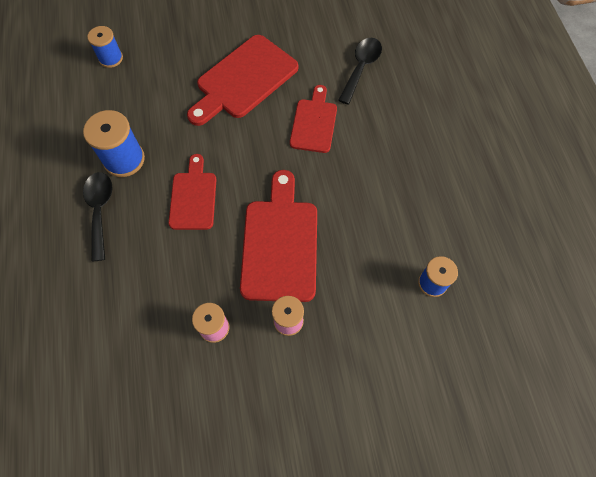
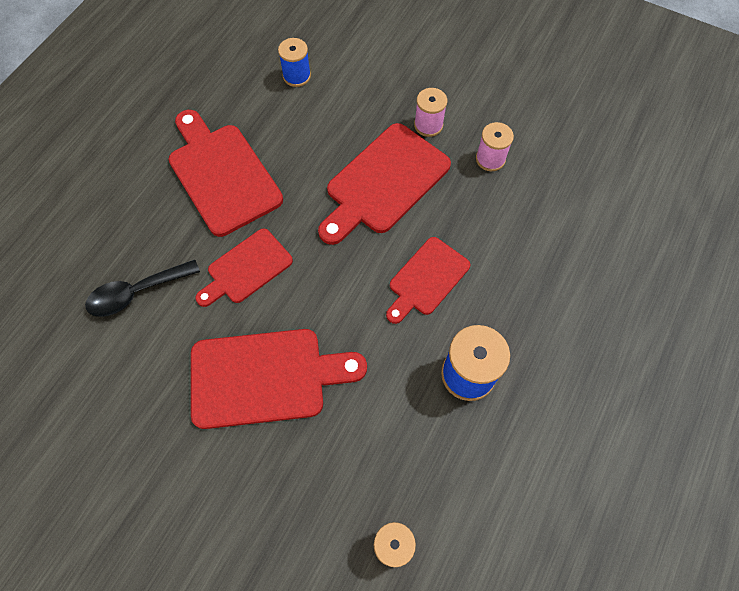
camera: 140 degrees left, 0 degrees up
black spoon [83,172,113,261] -> none
none -> red cutting board [169,110,283,237]

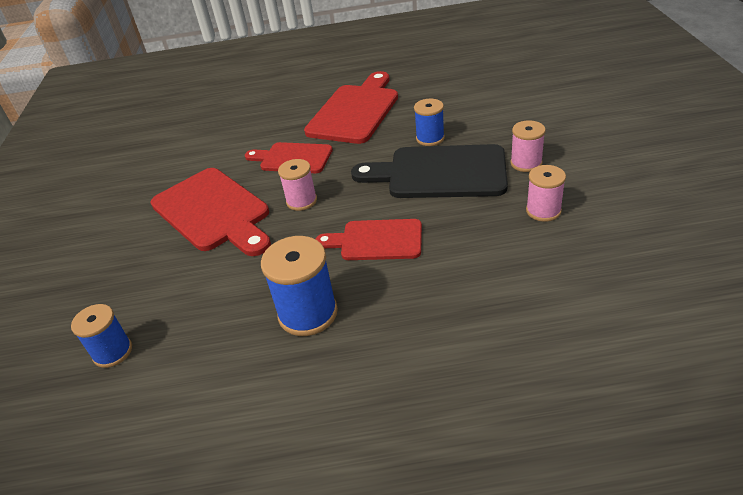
camera: 60 degrees right, 25 degrees down
black spoon [85,260,200,317] -> none
blue spool [278,38,311,87] -> blue spool moved to [414,99,445,146]
red cutting board [318,123,451,245] -> black cutting board [351,144,508,198]
none -> pink spool [278,159,317,211]

